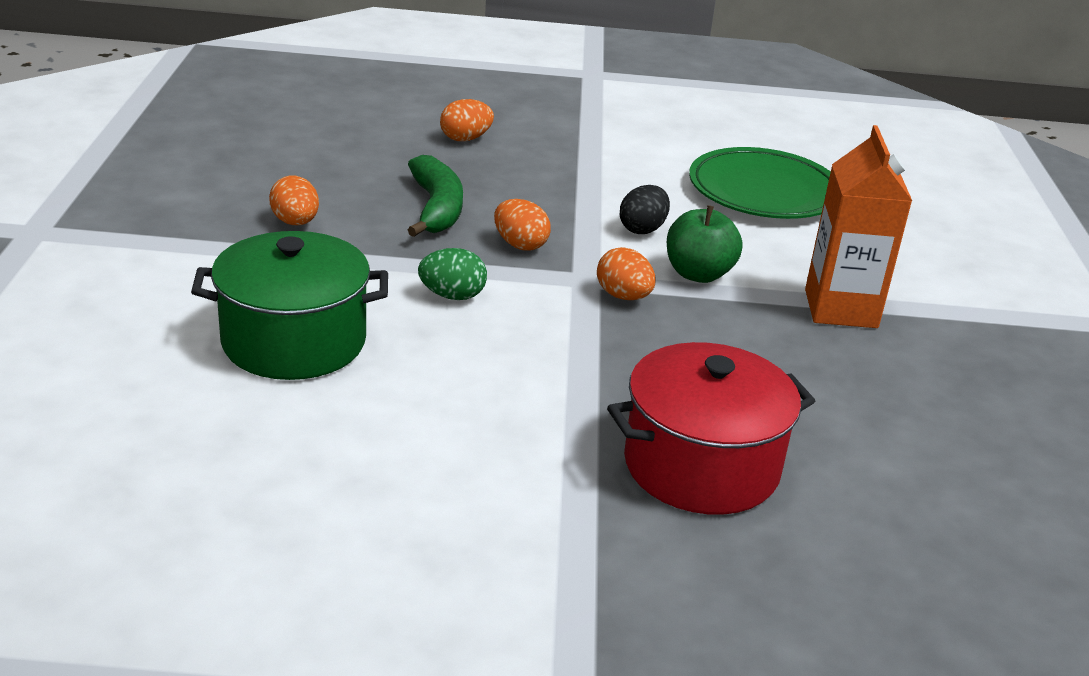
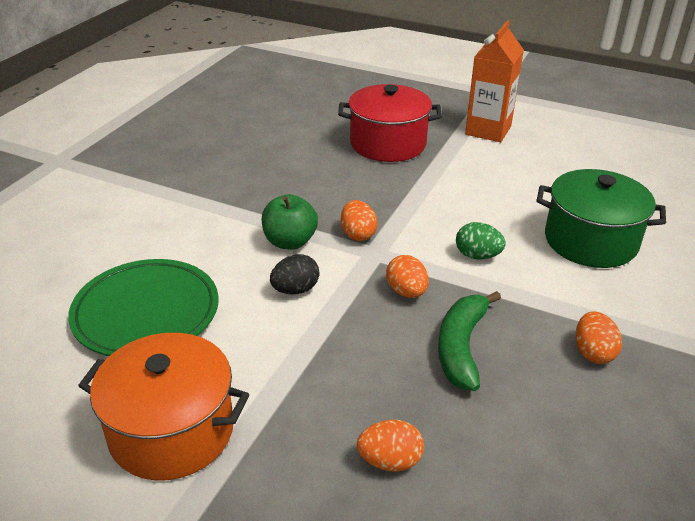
camera: 155 degrees left, 5 degrees up
orange carton [805,125,912,328] -> orange carton moved to [465,20,524,142]
none -> orange pot [78,333,249,481]

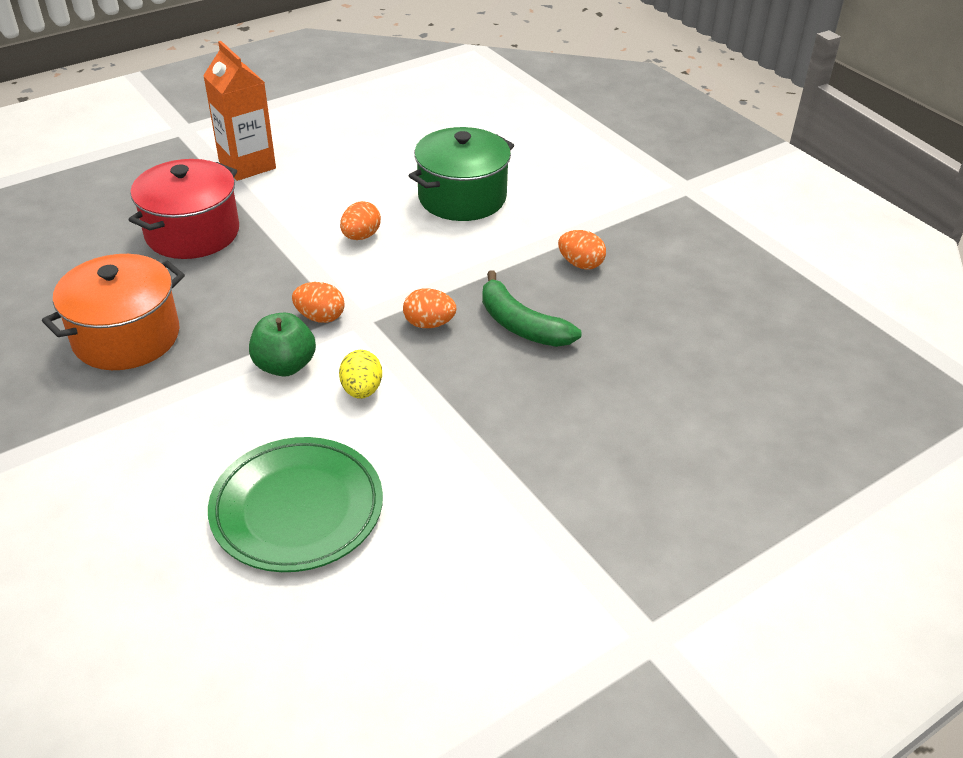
camera: 60 degrees left, 5 degrees up
orange pot [78,333,249,481] -> orange pot moved to [42,254,185,370]
black egg [270,254,320,295] -> yellow egg [339,350,382,399]
orange egg [357,420,424,472] -> orange egg moved to [340,201,381,240]
green egg [456,222,506,259] -> none

